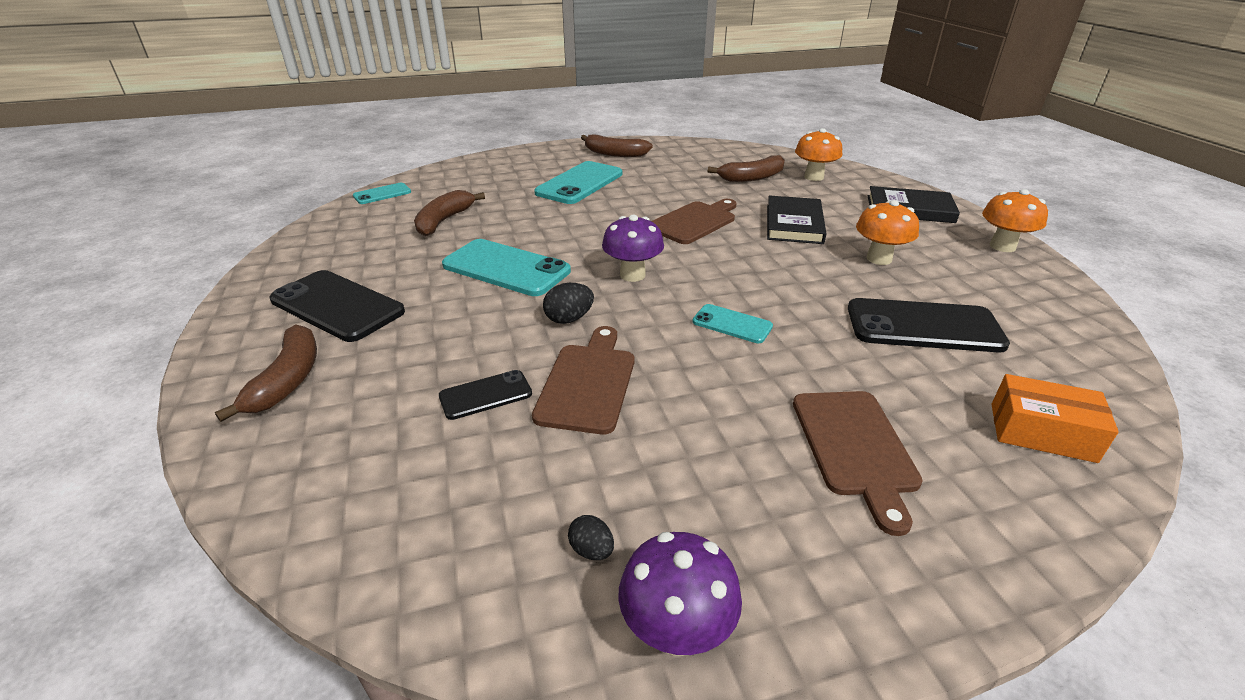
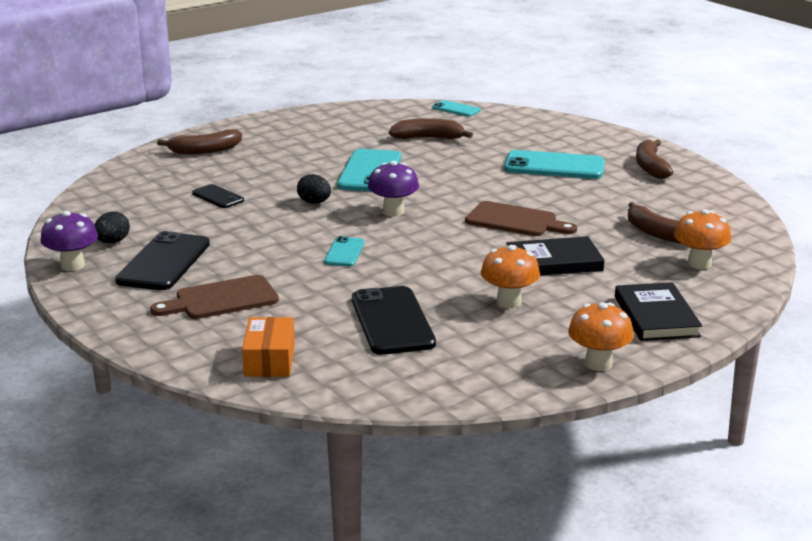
camera: 70 degrees right, 10 degrees down
black phone [270,270,405,342] -> black phone moved to [115,231,210,290]
brown cutting board [532,326,634,434] -> none
black egg [568,515,614,560] -> black egg [94,211,130,243], size x1.52

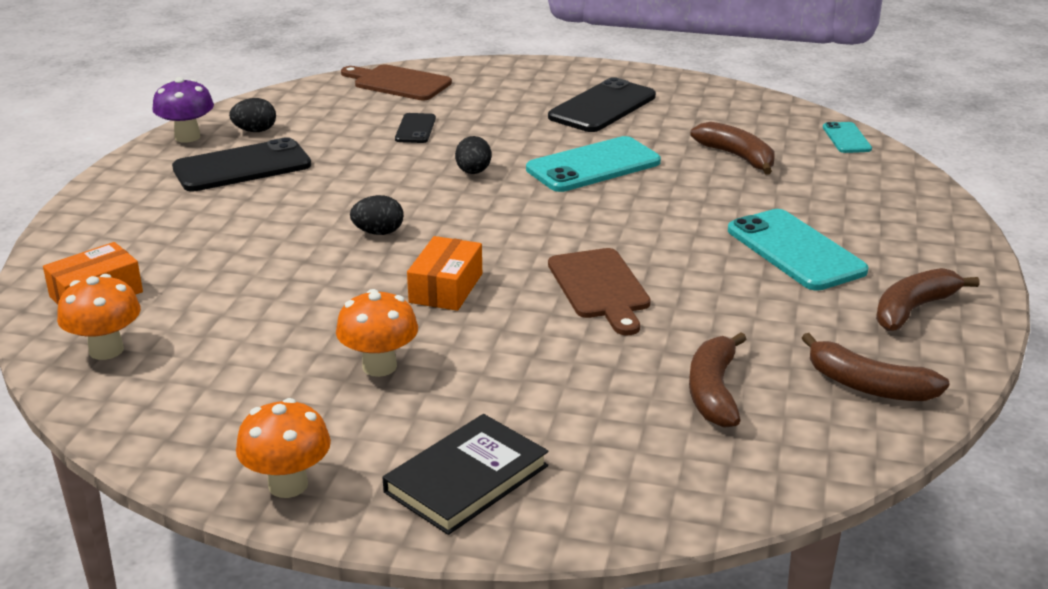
camera: 50 degrees right, 5 degrees up
brown cutting board [150,275,279,319] -> brown cutting board moved to [341,65,452,100]
brown banana [157,130,242,155] -> brown banana moved to [802,333,950,401]
turquoise phone [324,236,365,266] -> black egg [350,195,403,235]
black phone [352,286,436,355] -> black phone moved to [548,77,656,132]
purple mushroom [368,161,419,216] -> none
black book [506,236,604,276] -> none
orange mushroom [674,209,731,269] -> orange mushroom moved to [57,274,141,360]
none -> orange box [407,236,482,311]

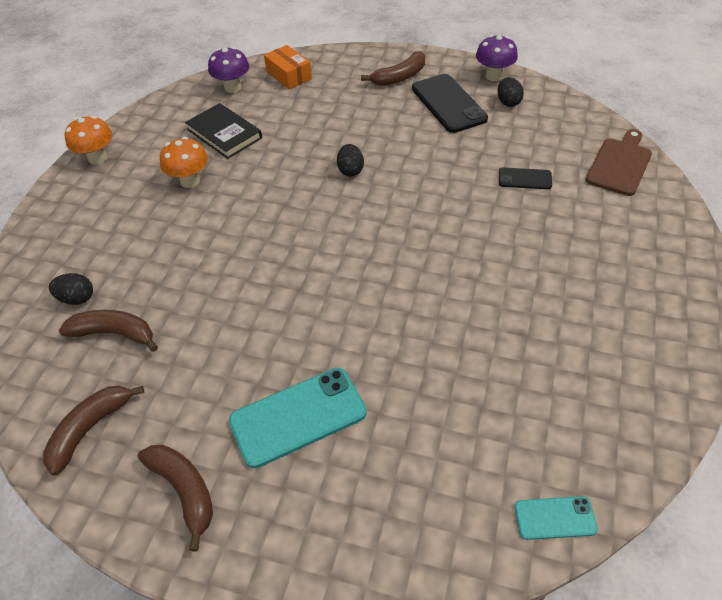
camera: 95 degrees right, 20 degrees up
orange mushroom [57,274,141,360] -> purple mushroom [208,47,249,93]
black book [383,414,548,535] -> black book moved to [185,103,262,159]
orange box [407,236,482,311] -> none
black egg [455,136,491,174] -> black egg moved to [49,273,93,305]
turquoise phone [526,136,661,192] -> none
black phone [548,77,656,132] -> none
brown cutting board [548,248,651,336] -> none
brown banana [690,122,775,174] -> brown banana moved to [361,51,425,86]

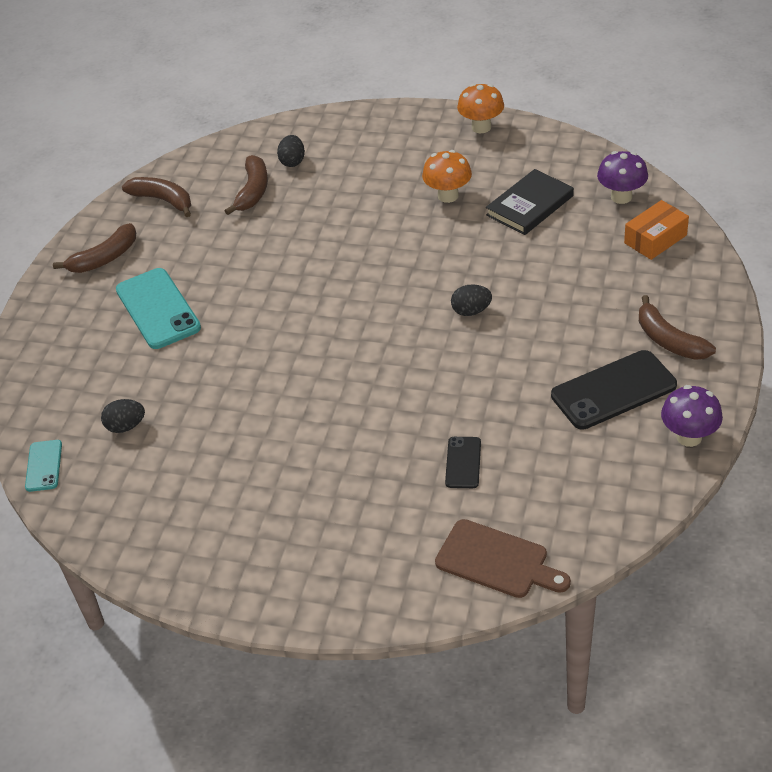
camera: 90 degrees right, 5 degrees down
black egg [497,77,524,107] -> black egg moved to [101,399,145,433]

